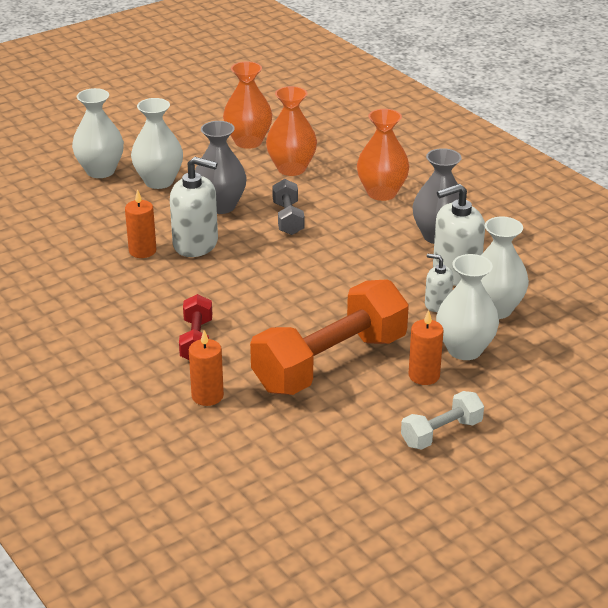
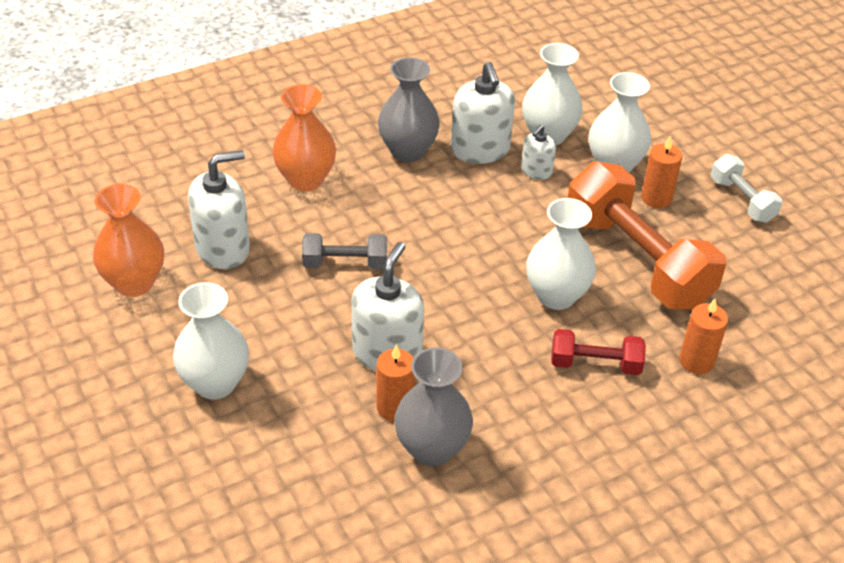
camera: 85 degrees left, 10 degrees up
white vase [72,88,124,178] -> white vase moved to [526,198,596,310]
grey vase [195,121,246,214] -> grey vase moved to [394,347,473,466]
orange vase [266,86,317,176] -> white soap dispenser [188,150,250,269]

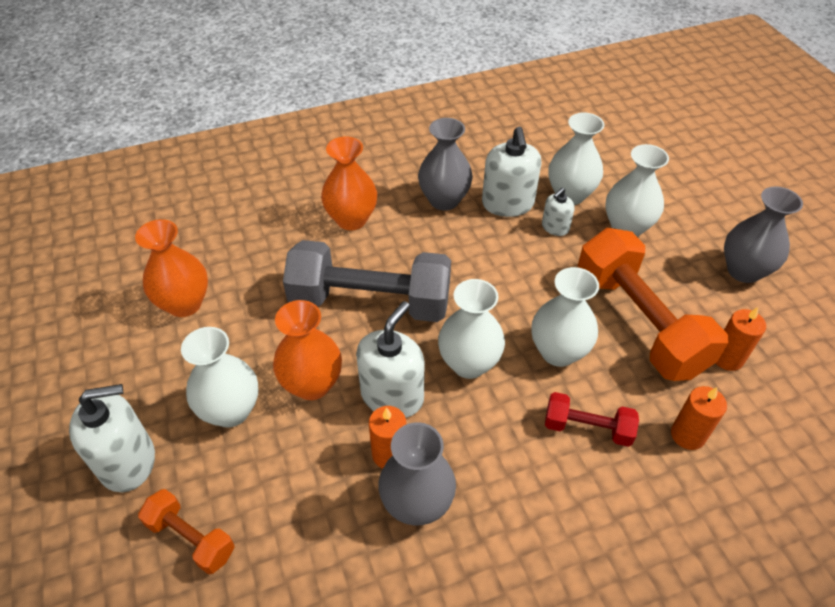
camera: 10 degrees right, 5 degrees up
white soap dispenser [188,150,250,269] -> white soap dispenser moved to [69,384,155,492]
grey dumbbell [302,233,387,269] -> grey dumbbell [283,240,451,322], size x2.07
orange candle [641,135,682,208] -> orange candle moved to [716,307,766,371]
white dumbbell [711,154,782,223] -> grey vase [724,186,803,283]
none -> orange dumbbell [138,489,235,574]
none -> orange vase [273,300,342,400]
none -> white vase [438,279,505,379]

